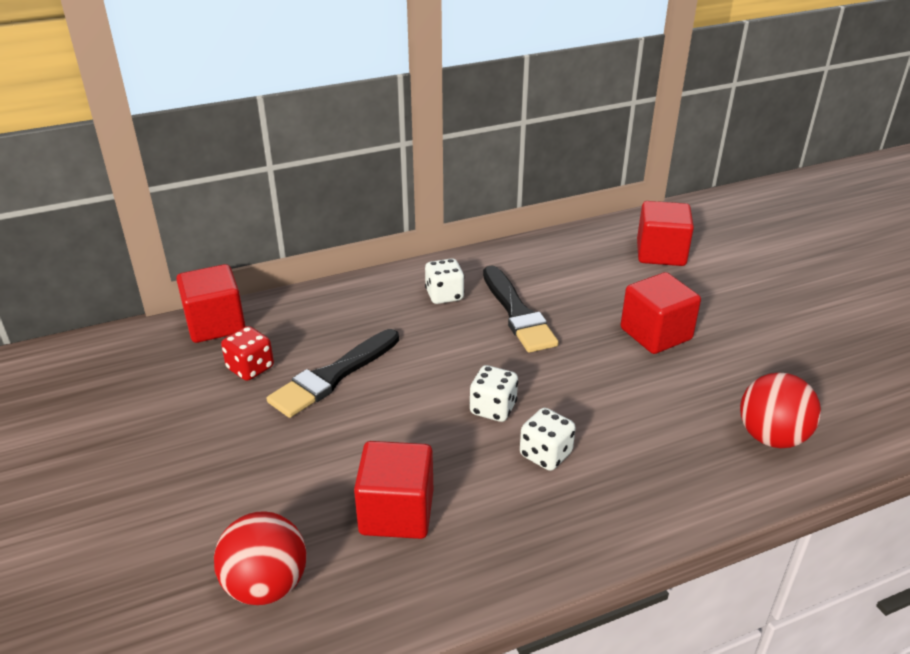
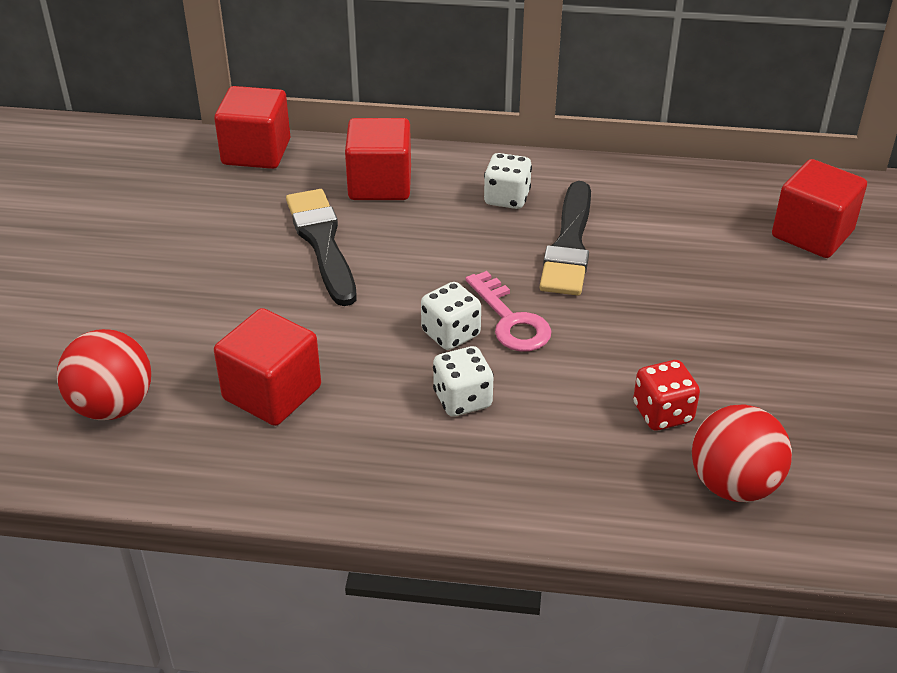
camera: 30 degrees right, 5 degrees up
red dice [221,326,274,381] -> red dice moved to [633,360,700,431]
black brush [267,329,399,418] -> black brush turned 90 degrees clockwise [286,189,356,306]
red cube [621,272,701,354] -> red cube moved to [345,118,411,200]
none -> pink key [466,271,552,352]

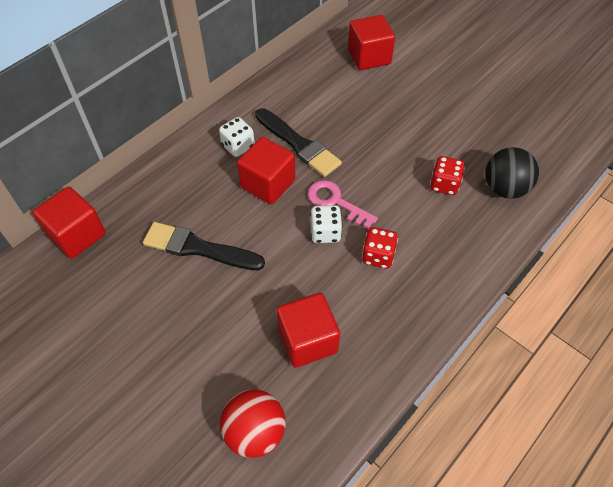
camera: 55 degrees left, 15 degrees up
red cube [345,118,411,200] -> red cube moved to [237,137,295,204]
white dice [433,346,494,417] -> red dice [362,227,398,269]
pink key [466,271,552,352] -> pink key turned 150 degrees counterclockwise [308,180,378,229]
red ball [692,404,792,502] -> black ball [485,147,539,199]

